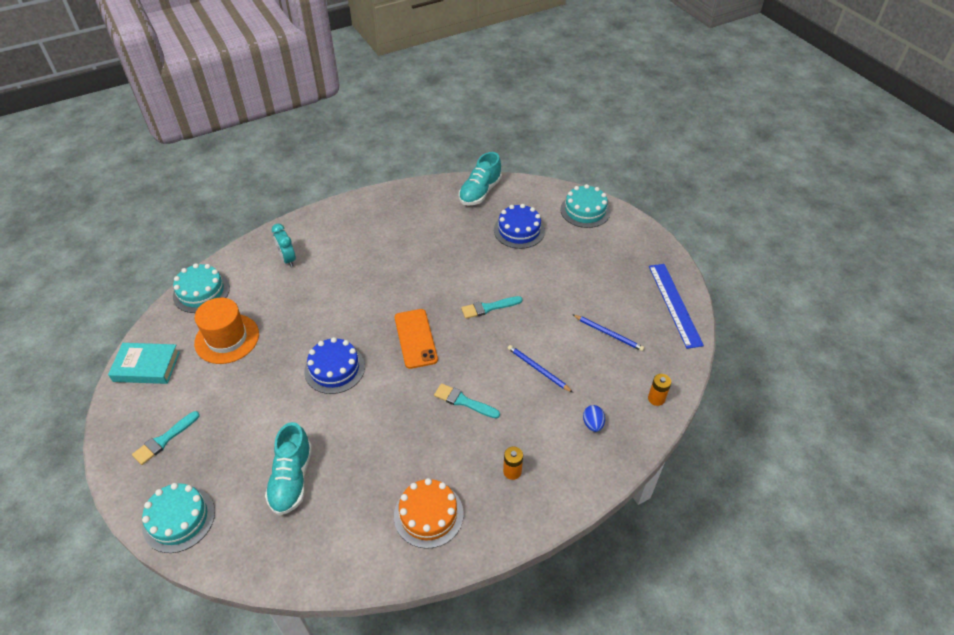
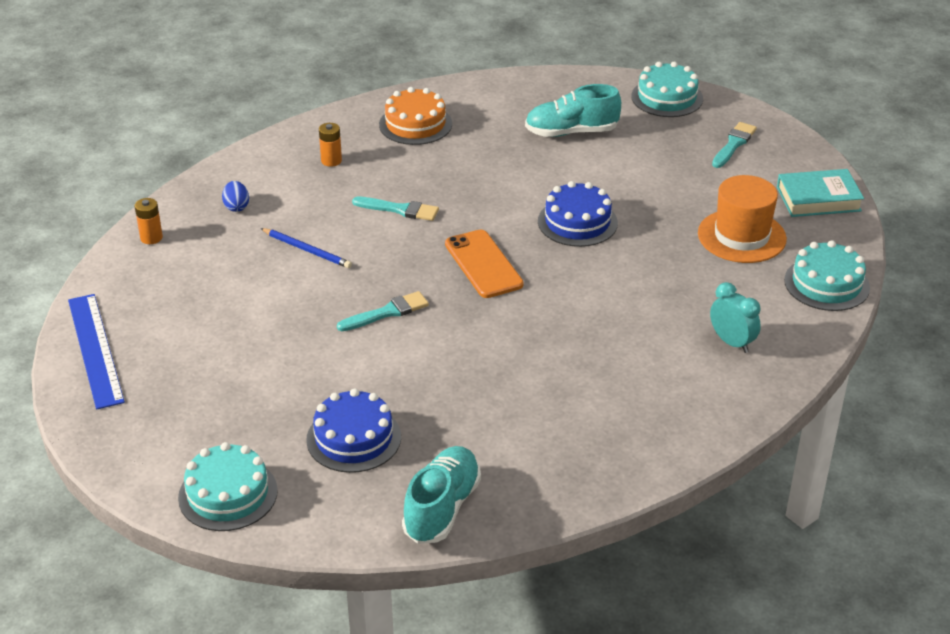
camera: 170 degrees right, 10 degrees down
turquoise shoe [265,422,312,515] -> turquoise shoe turned 90 degrees counterclockwise [525,84,621,137]
blue pencil [572,314,645,351] -> none

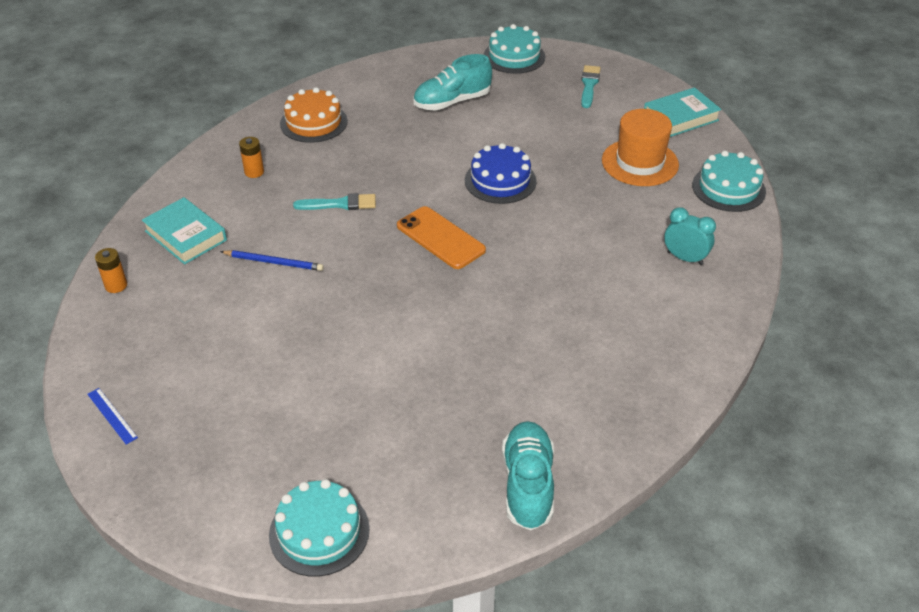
camera: 20 degrees left, 5 degrees up
blue ruler [68,294,125,409] -> blue ruler [87,388,138,445], size x0.47
blue egg [222,181,249,212] -> turquoise book [142,197,227,264]
blue cake [306,388,401,473] -> none
turquoise brush [337,291,429,331] -> none

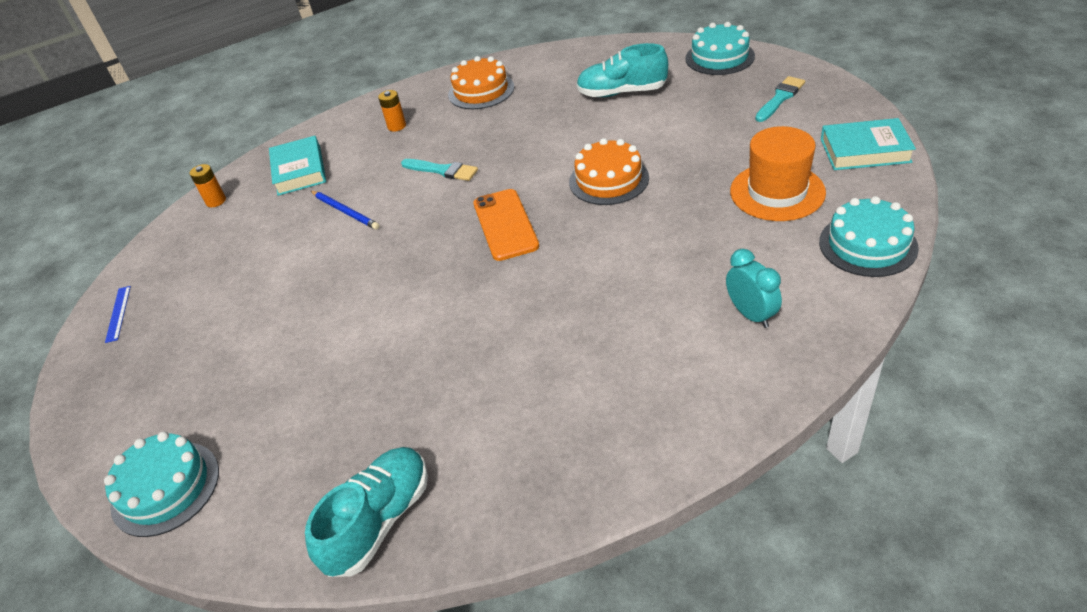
camera: 35 degrees right, 0 degrees up
blue cake [465,143,537,204] -> orange cake [569,138,649,205]

